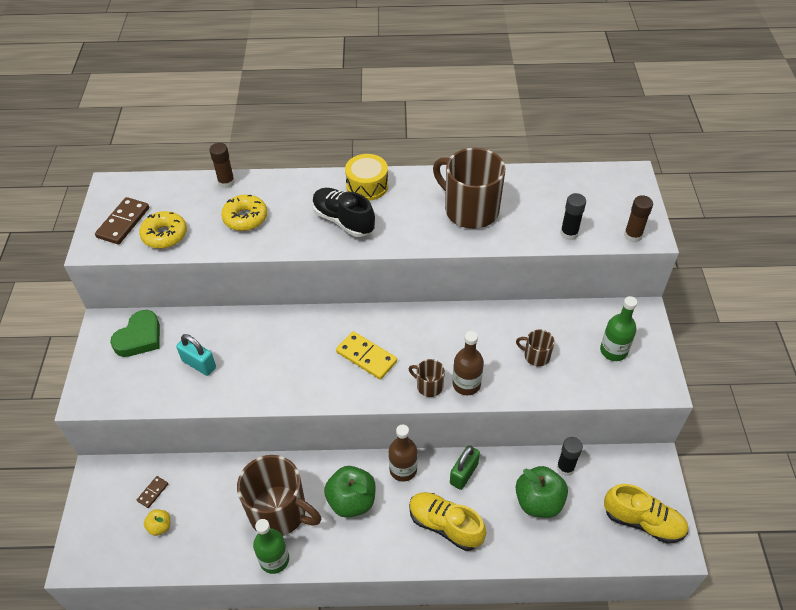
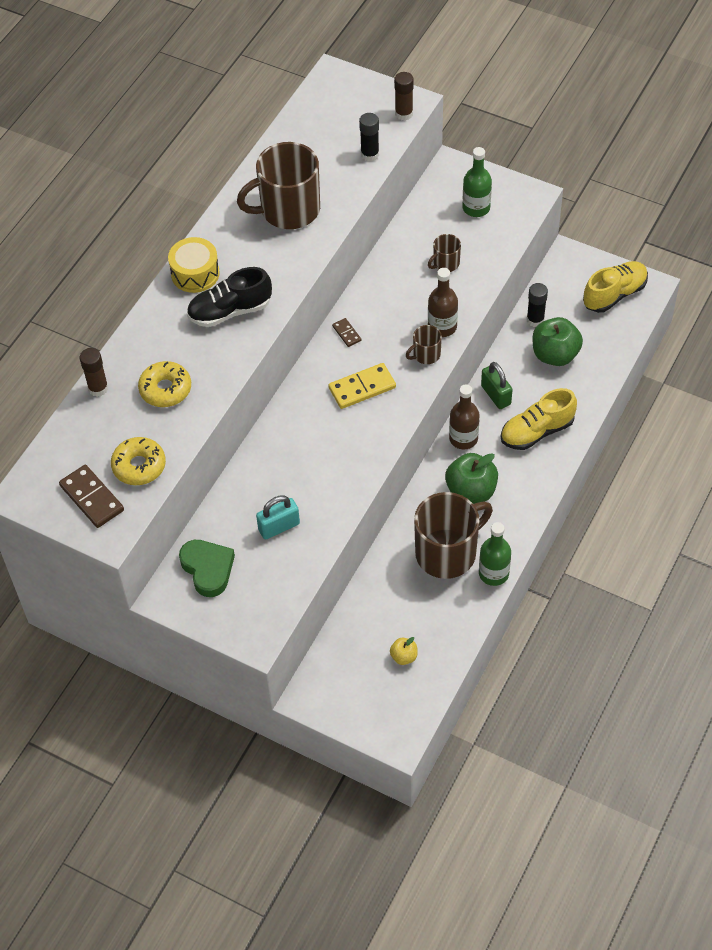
camera: 60 degrees left, 5 degrees up
brown domino [137,476,168,508] -> brown domino moved to [332,318,361,347]

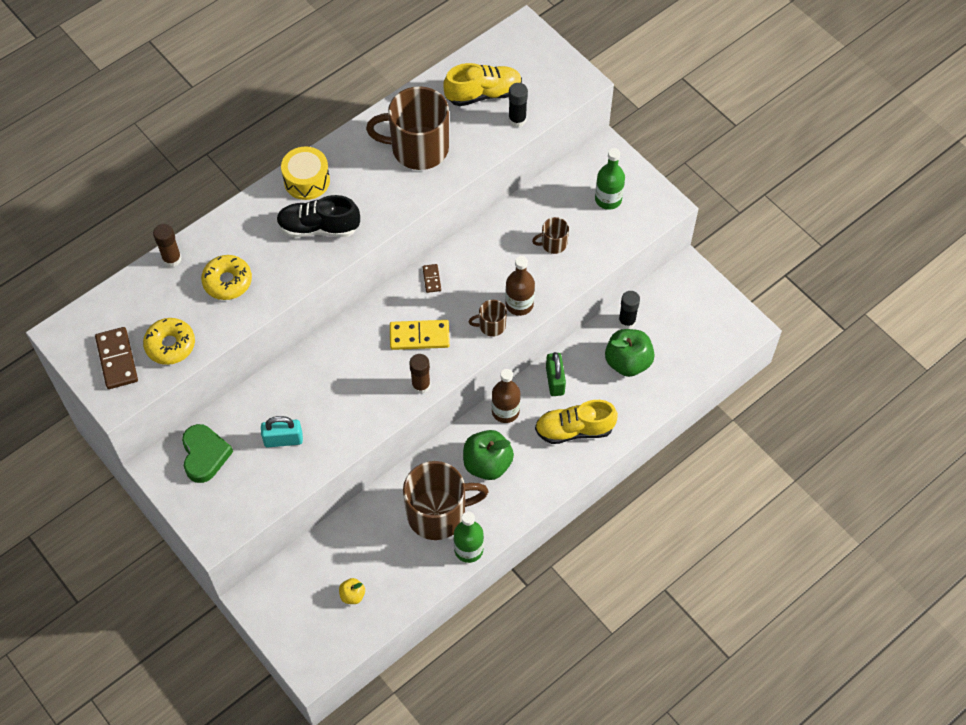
camera: 20 degrees right, 5 degrees up
brown glue stick [394,72,414,121] -> brown glue stick moved to [409,354,430,394]
yellow shoe [583,261,648,313] -> yellow shoe moved to [443,63,522,106]

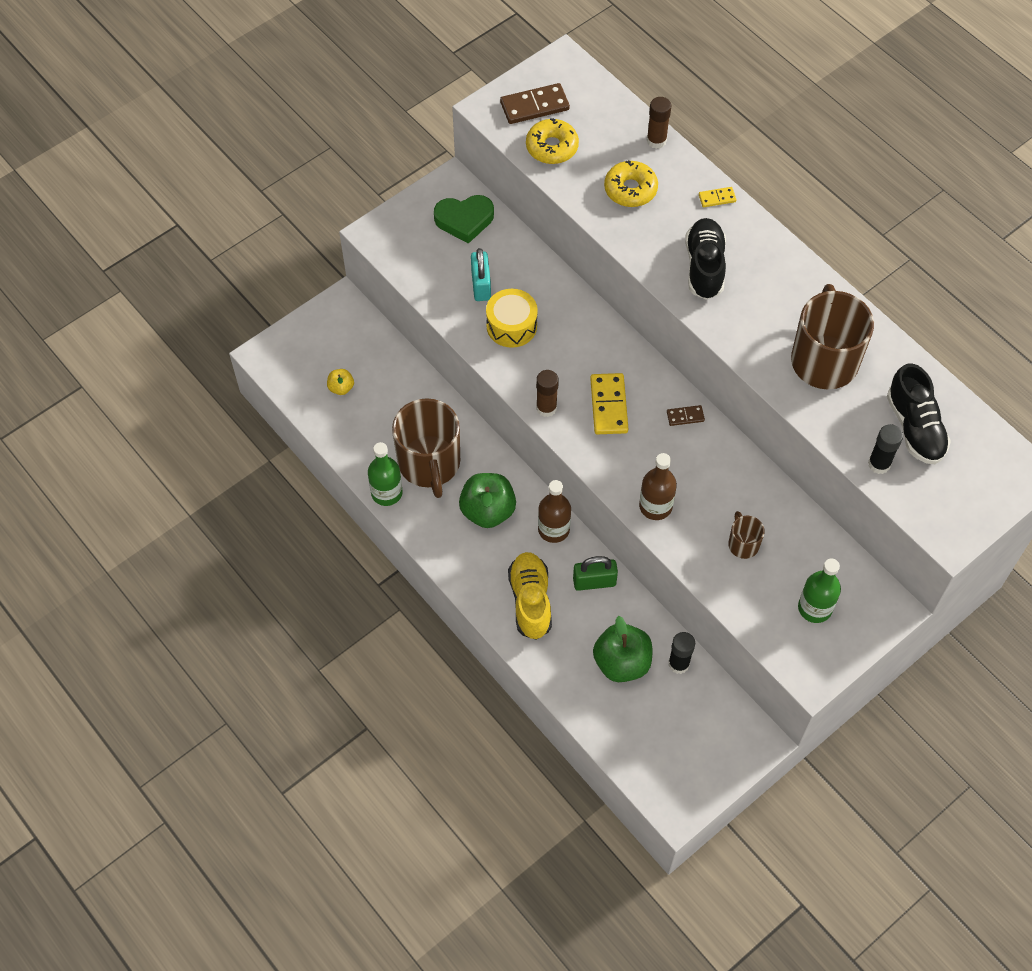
camera: 90 degrees right, 0 degrees up
yellow drum [281,146,330,200] -> yellow drum moved to [486,289,538,348]
yellow shoe [443,63,522,106] -> black shoe [887,363,951,464]
brown mug [468,300,507,337] -> none
none -> yellow domino [699,187,737,207]

